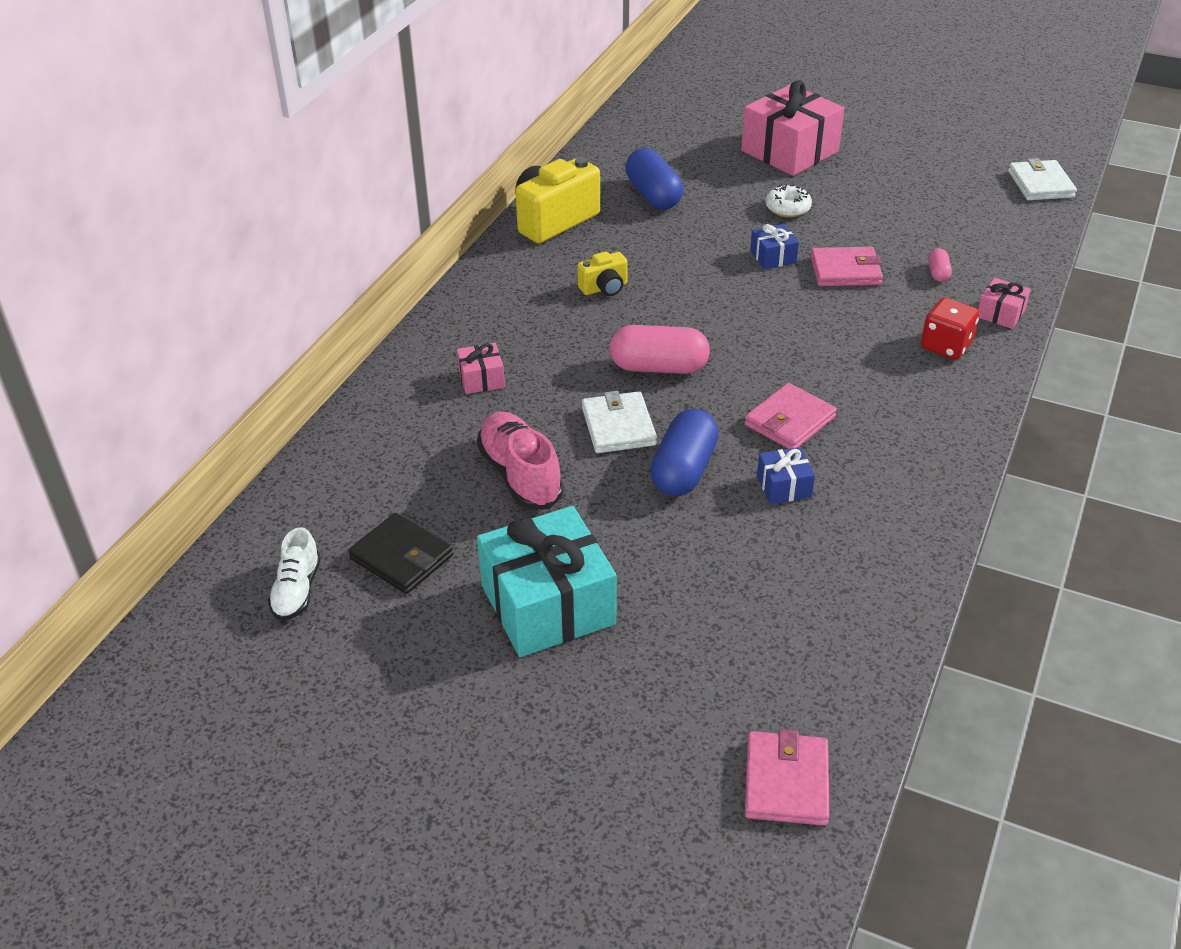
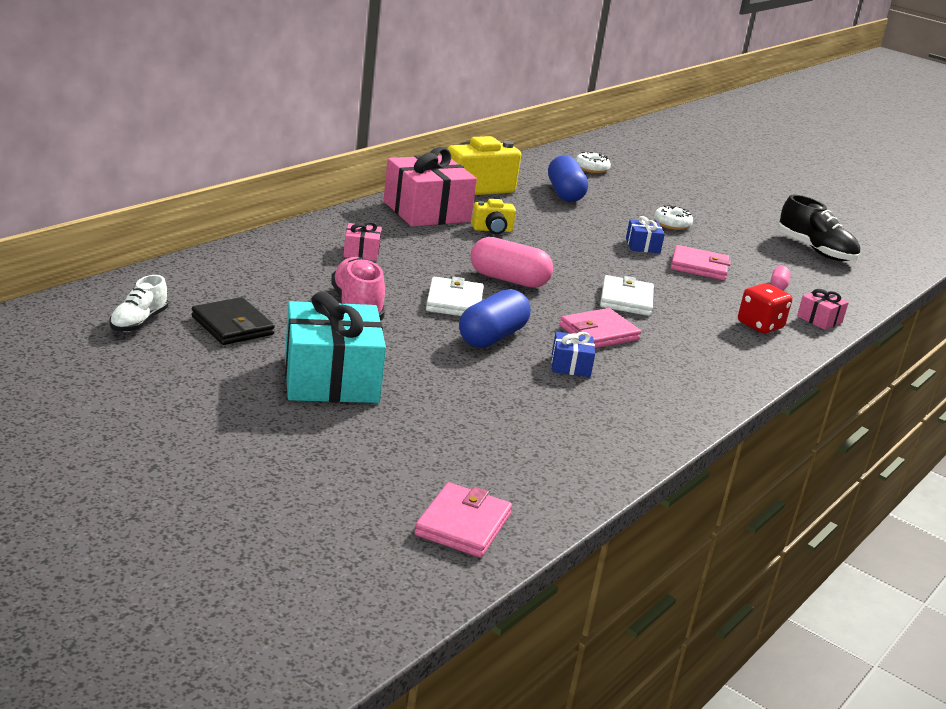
camera: 10 degrees right, 15 degrees down
pink gift [741,80,844,176] -> pink gift moved to [383,147,477,227]
white wallet [1008,158,1077,200] -> white wallet moved to [600,275,654,316]
none -> white donut [575,151,611,173]
none -> black shoe [778,194,860,261]

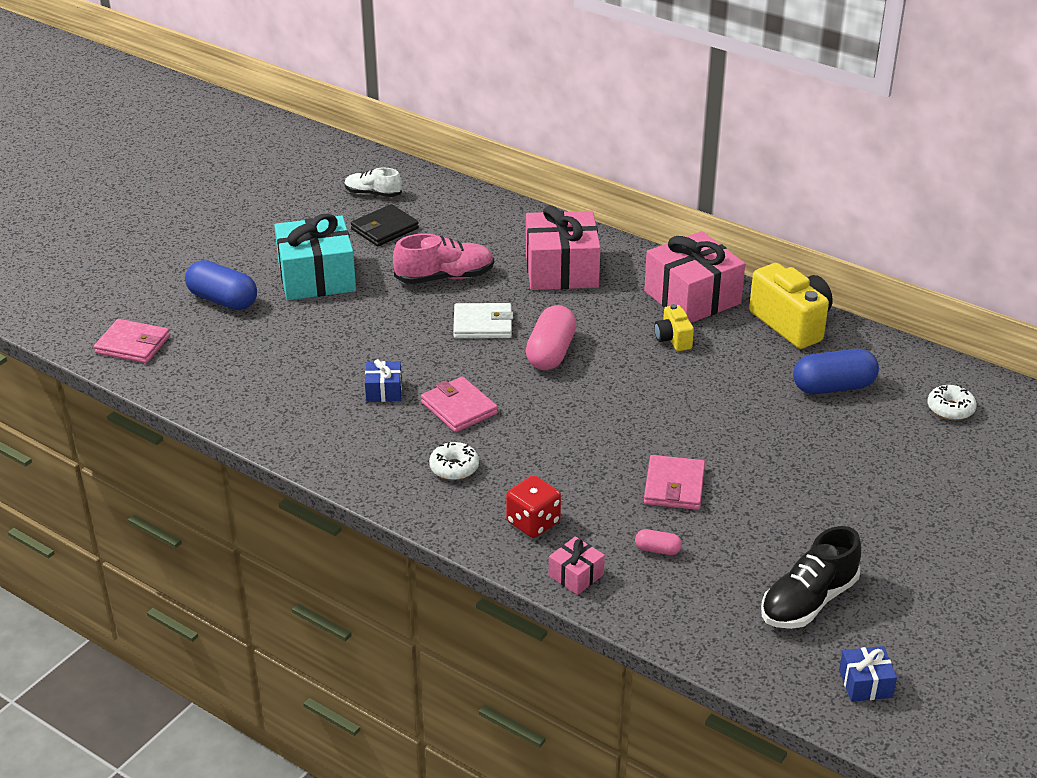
camera: 90 degrees right, 10 degrees up
pink gift [343,222,381,261] -> pink gift [526,205,601,290], size x2.19
blue capsule [459,289,531,348] -> blue capsule moved to [185,260,257,310]
white wallet [600,275,654,316] -> none
blue gift [626,216,665,253] -> blue gift moved to [839,646,897,702]
white donut [654,205,693,230] -> white donut moved to [429,442,479,480]

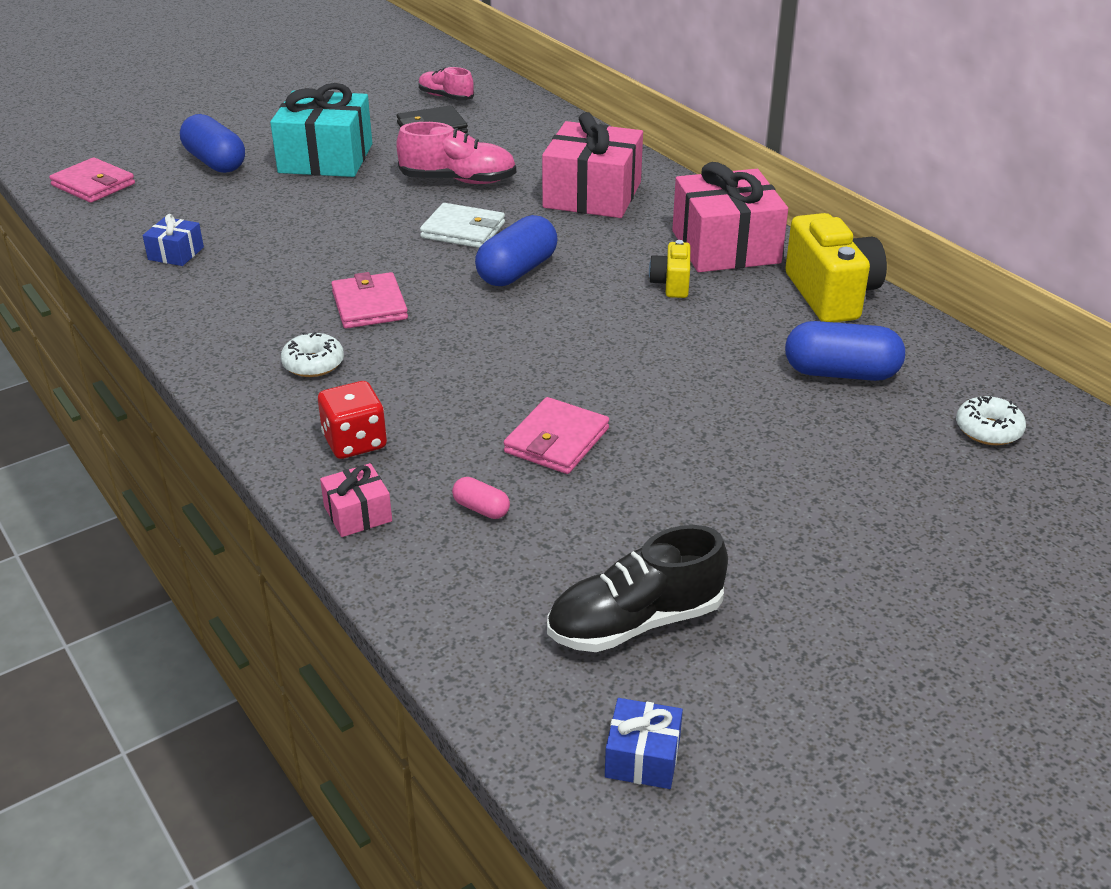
camera: 20 degrees right, 0 degrees up
white shoe [345,168,402,197] -> pink shoe [419,67,474,101]
blue gift [365,359,402,402] -> blue gift moved to [143,214,204,266]
pink capsule [526,305,577,370] -> blue capsule [475,215,558,286]

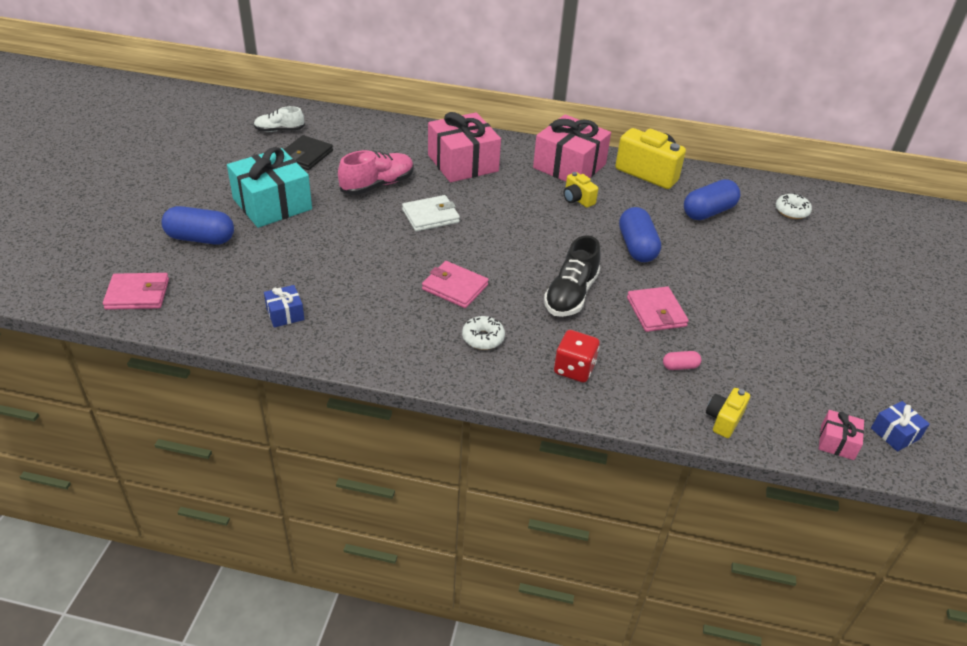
camera: 45 degrees left, 5 degrees up
pink gift [320,463,392,537] -> pink gift moved to [819,410,864,460]
pink shoe [419,67,474,101] -> white shoe [254,106,305,132]
blue capsule [475,215,558,286] -> blue capsule moved to [619,207,661,262]
black shoe [547,525,728,652] -> black shoe moved to [544,235,600,317]
none -> yellow camera [706,388,750,438]

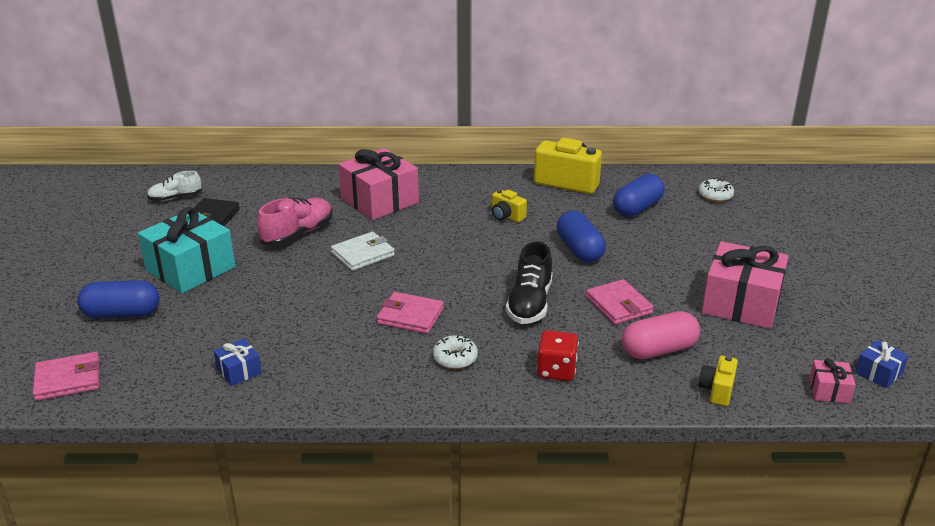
camera: 10 degrees left, 10 degrees down
pink gift [533,114,611,182] -> pink gift moved to [702,241,789,329]
pink capsule [663,351,701,370] -> pink capsule [622,311,700,359], size x2.09

